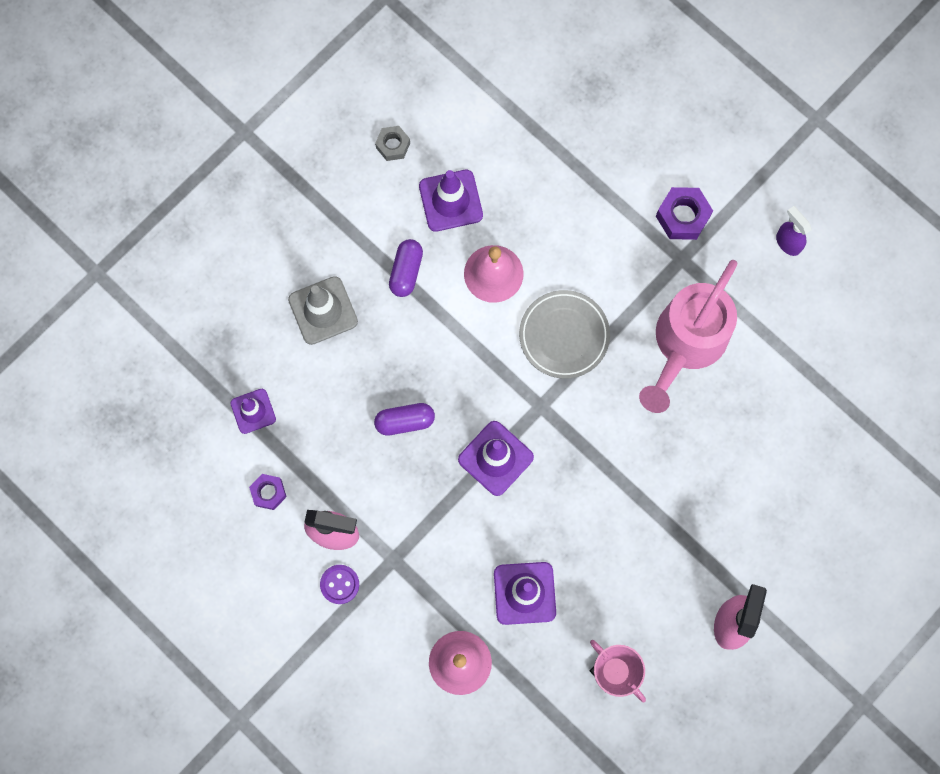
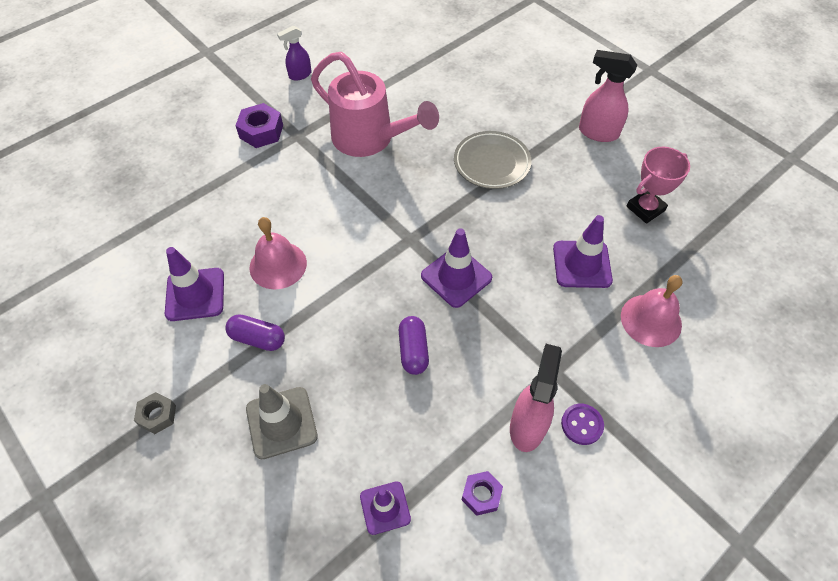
camera: 85 degrees left, 20 degrees down
grey nut [375,126,410,161] -> grey nut moved to [134,392,176,434]
grey plate [519,290,610,379] -> grey plate moved to [454,131,531,189]

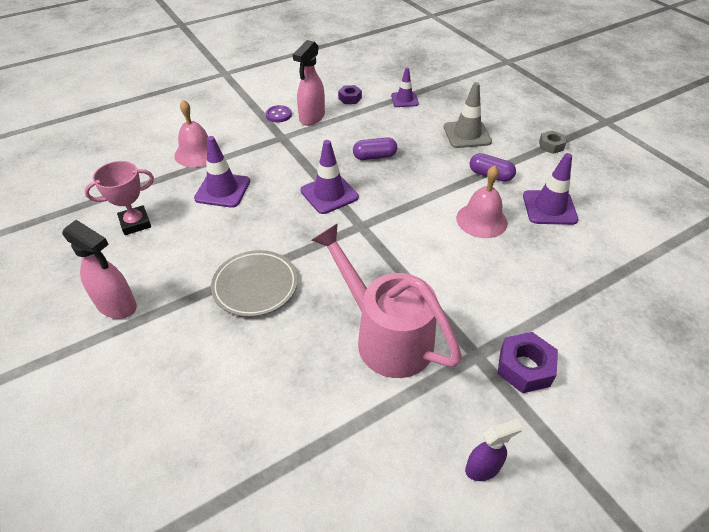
camera: 170 degrees left, 10 degrees down
purple capsule [399,316,429,375] -> purple capsule turned 75 degrees clockwise [353,137,397,160]

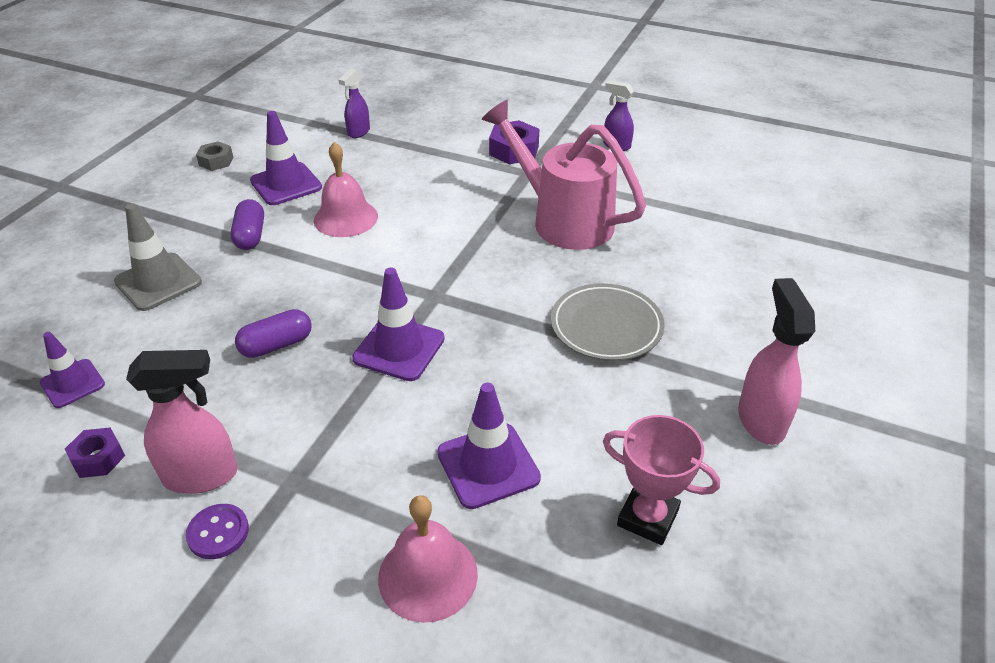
camera: 125 degrees left, 5 degrees down
pink watering can [312,223,462,378] -> pink watering can turned 120 degrees clockwise [482,100,646,250]
purple capsule [353,137,397,160] -> purple capsule turned 75 degrees counterclockwise [235,309,312,358]
grey nut [539,131,566,154] -> grey nut moved to [196,141,233,171]
none -> purple spray bottle [338,69,370,138]

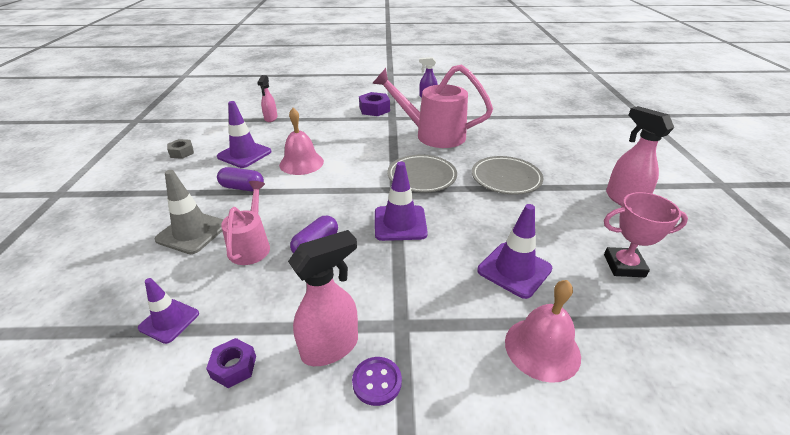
camera: 25 degrees left, 5 degrees down
purple capsule [230,199,264,250] -> purple capsule turned 45 degrees counterclockwise [217,167,264,191]
purple spray bottle [338,69,370,138] -> pink spray bottle [257,75,278,122]
none -> pink watering can [221,181,270,265]
none -> grey plate [388,154,457,193]

